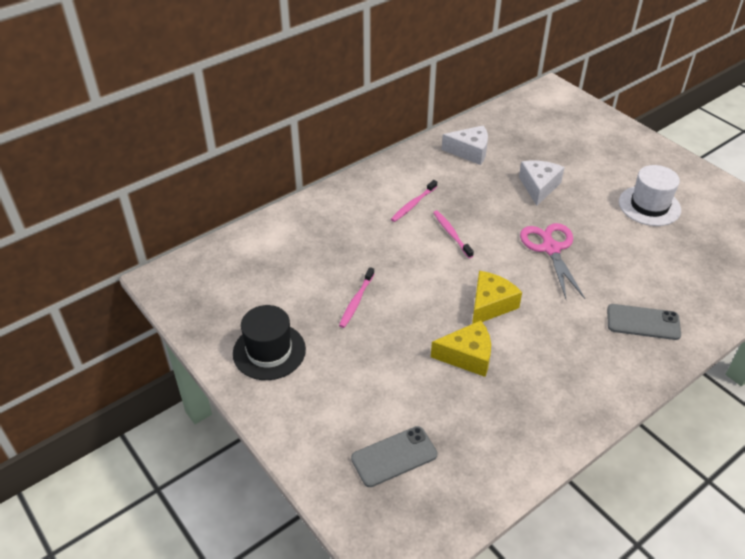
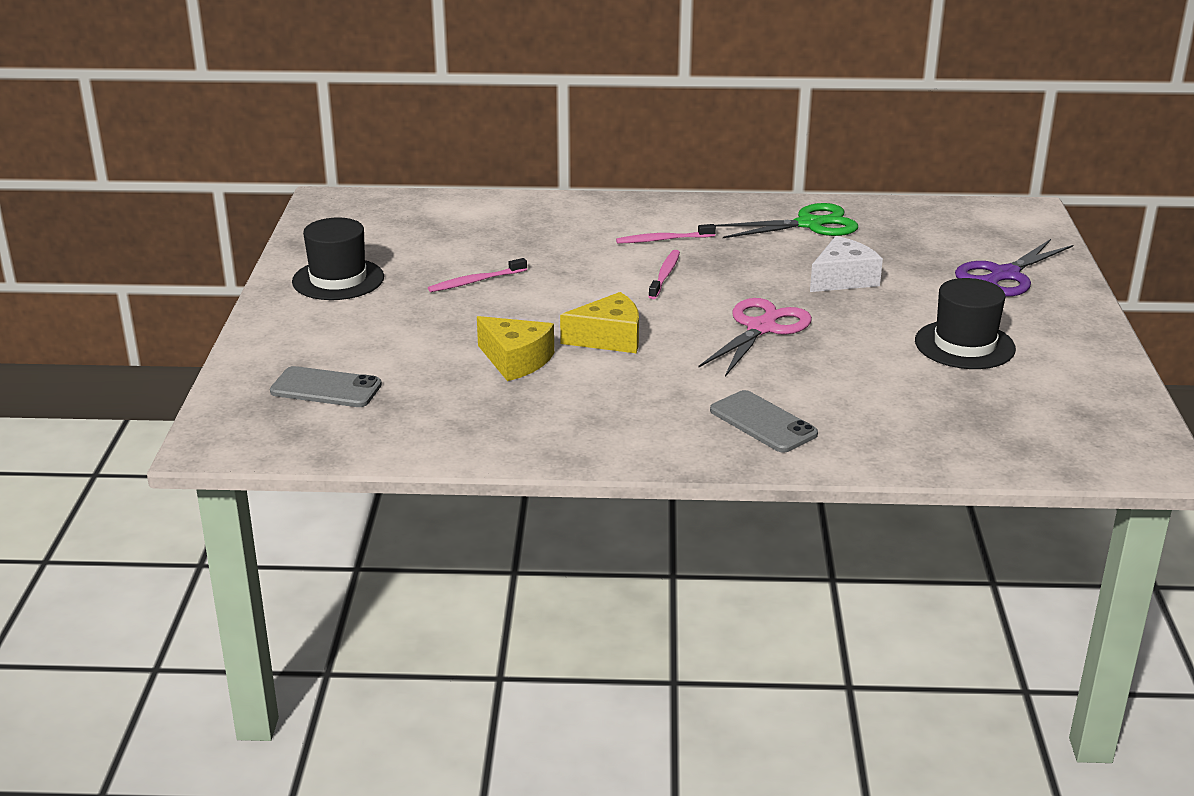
camera: 40 degrees right, 15 degrees down
white cheese [442,125,488,165] -> green scissors [715,203,858,238]
white hat [619,165,681,226] -> black hat [915,278,1016,369]
none -> purple scissors [955,239,1073,297]

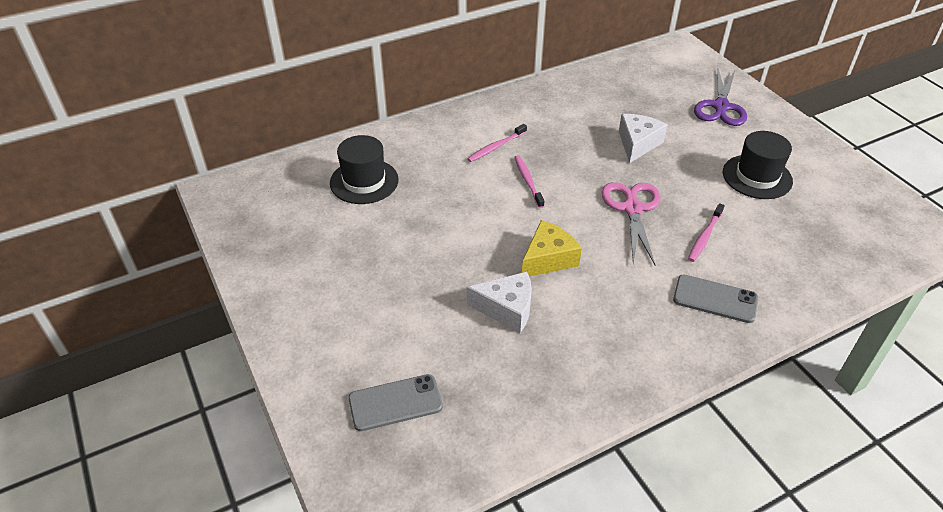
camera: 30 degrees left, 15 degrees up
black hat [292,217,384,300] -> black hat moved to [330,135,399,204]
pink toothbrush [428,258,527,292] -> pink toothbrush moved to [688,203,725,262]
yellow cheese [477,316,554,381] -> white cheese [467,272,532,333]
green scissors [715,203,858,238] -> none

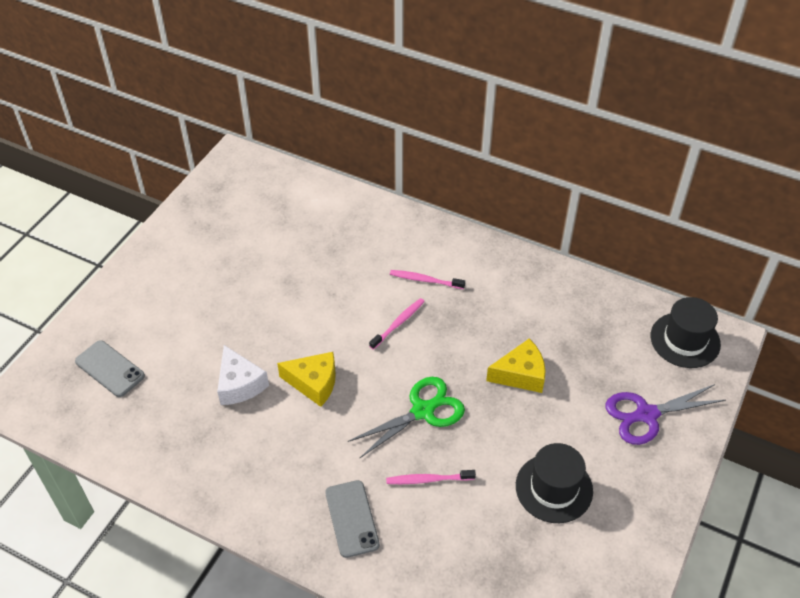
camera: 55 degrees right, 5 degrees up
black hat [330,135,399,204] -> black hat moved to [651,297,721,368]
pink scissors [601,182,661,265] -> green scissors [348,377,465,458]
white cheese [619,114,668,163] -> yellow cheese [486,339,546,393]

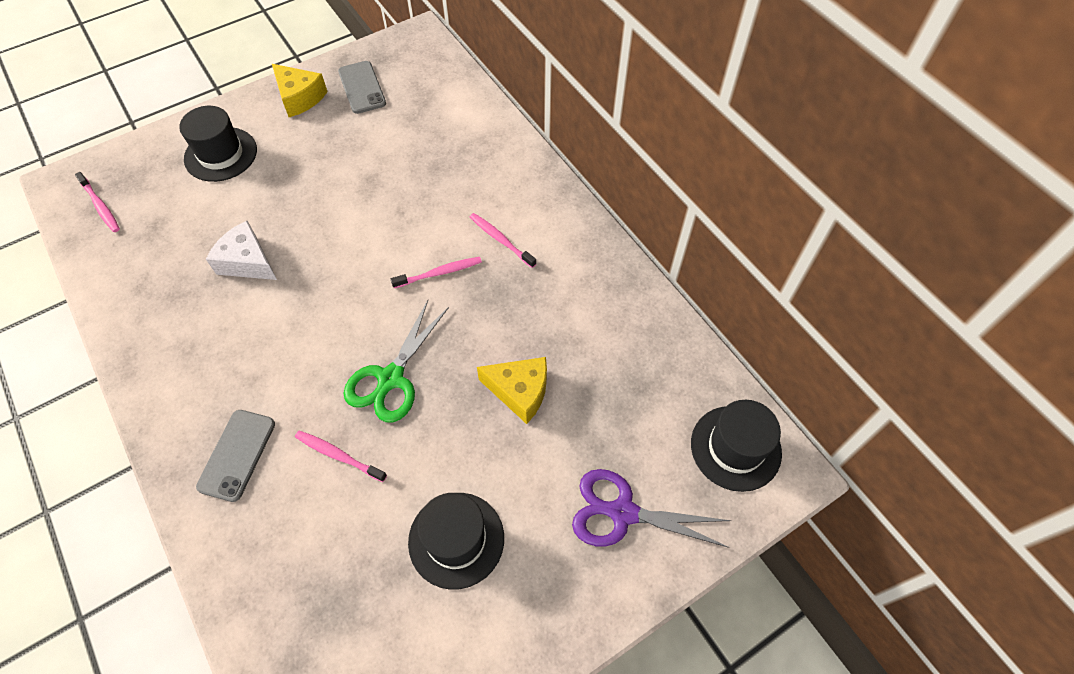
camera: 30 degrees right, 10 degrees up
grey phone [75,340,145,397] -> grey phone moved to [338,61,386,114]
white cheese [217,345,269,405] -> white cheese turned 120 degrees clockwise [206,221,277,280]
yellow cheese [277,352,336,407] -> yellow cheese moved to [272,64,328,117]
green scissors [348,377,465,458] -> green scissors turned 120 degrees clockwise [344,300,449,422]
none -> pink toothbrush [75,172,120,232]
none -> black hat [179,106,257,182]

